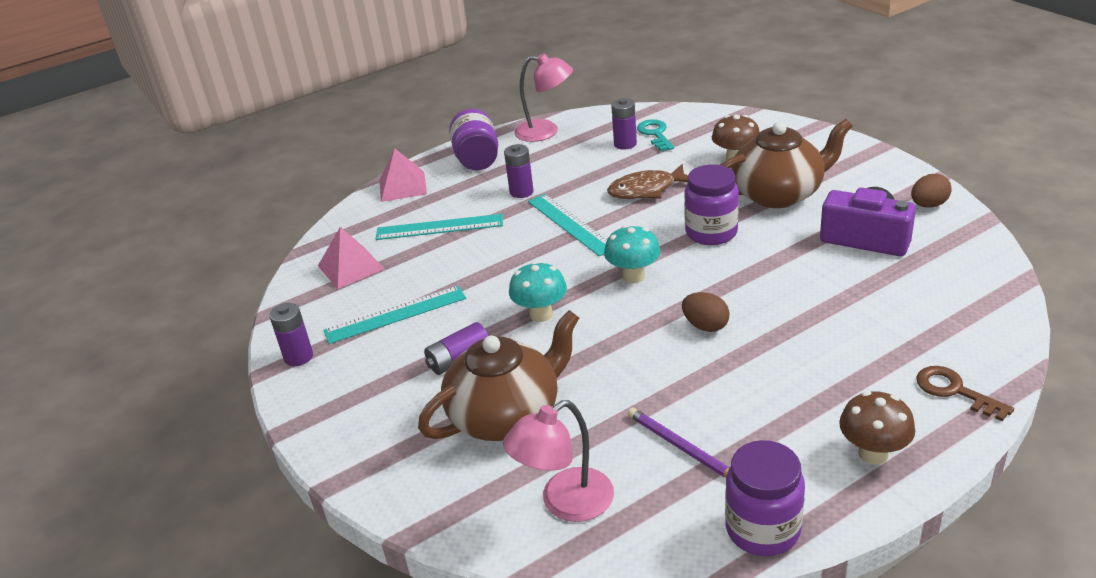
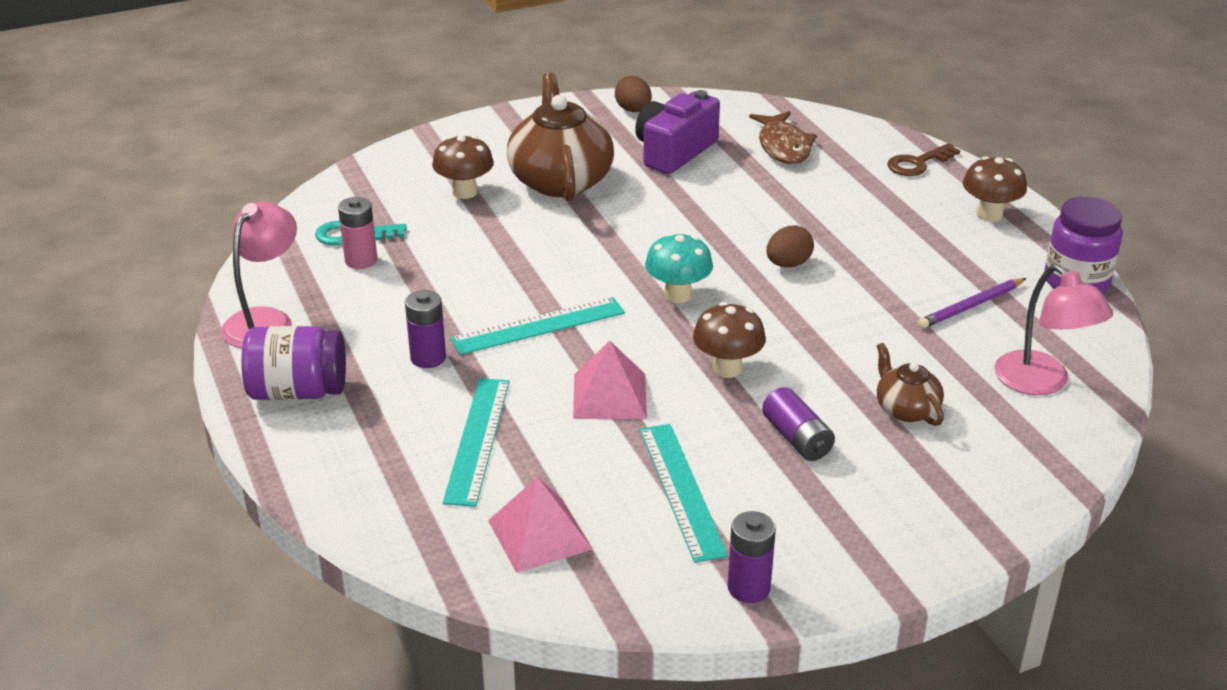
camera: 85 degrees left, 0 degrees up
pink pyramid [380,148,427,202] -> pink pyramid moved to [573,341,647,419]
brown teapot [418,310,579,441] -> brown teapot [877,343,944,426], size x0.50
turquoise mushroom [509,261,567,322] -> brown mushroom [693,302,766,378]
brown fish [607,164,688,199] -> brown fish moved to [749,111,817,164]
purple battery [611,98,637,150] -> pink battery [338,197,378,269]
purple jar [684,165,739,245] -> none

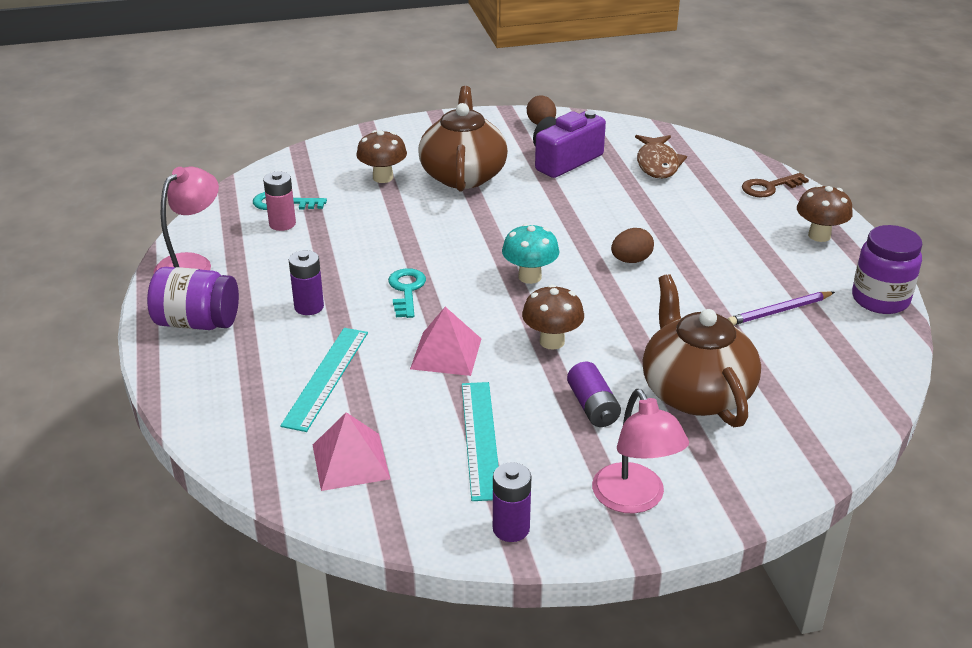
camera: 10 degrees right, 0 degrees up
turquoise ruler [450,297,625,355] -> turquoise key [388,268,426,318]
brown teapot [877,343,944,426] -> brown teapot [643,274,761,427], size x2.00
pink lamp [995,264,1113,395] -> pink lamp moved to [592,389,689,514]

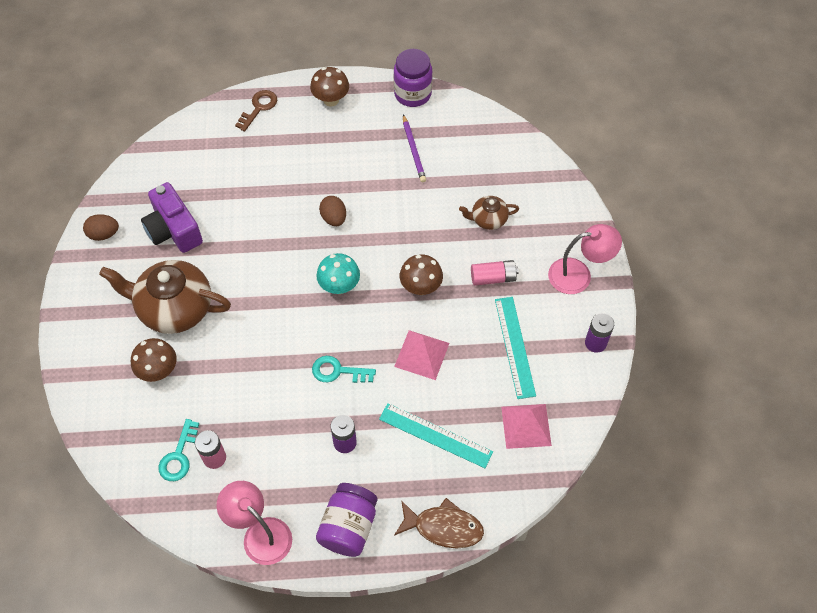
camera: 80 degrees left, 25 degrees up
turquoise ruler [462,382,498,501] -> turquoise ruler turned 75 degrees clockwise [495,297,536,399]
purple battery [567,362,621,427] -> pink battery [471,260,519,286]
brown fish [635,135,687,179] -> brown fish moved to [394,498,484,548]
brown teapot [643,274,761,427] -> brown teapot [459,196,519,230], size x0.50
brown key [742,173,809,197] -> brown key turned 135 degrees counterclockwise [235,90,277,132]

